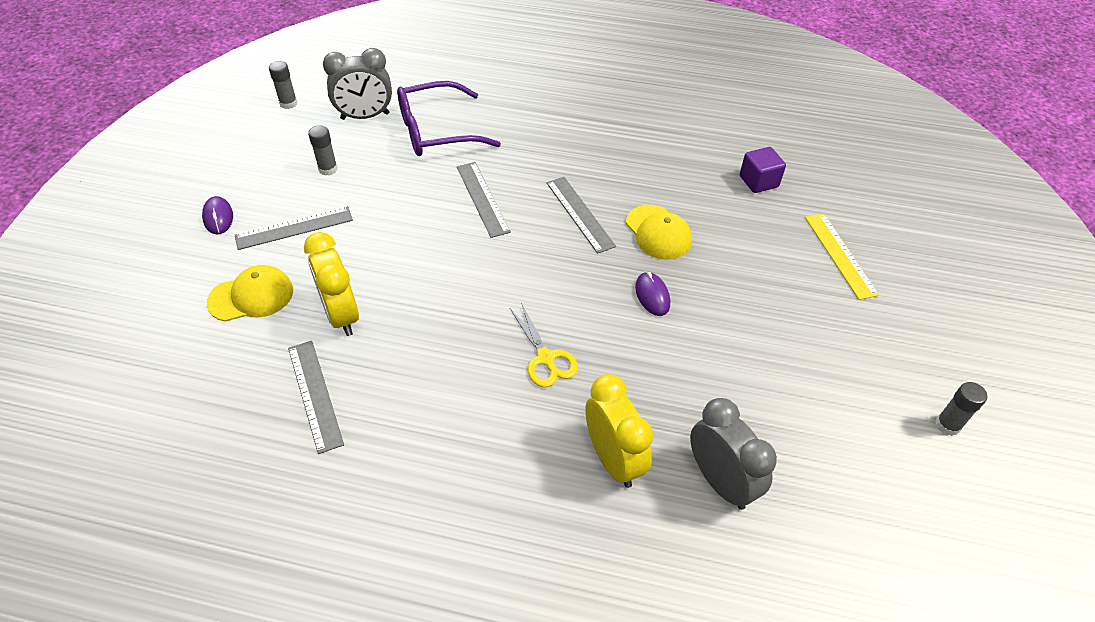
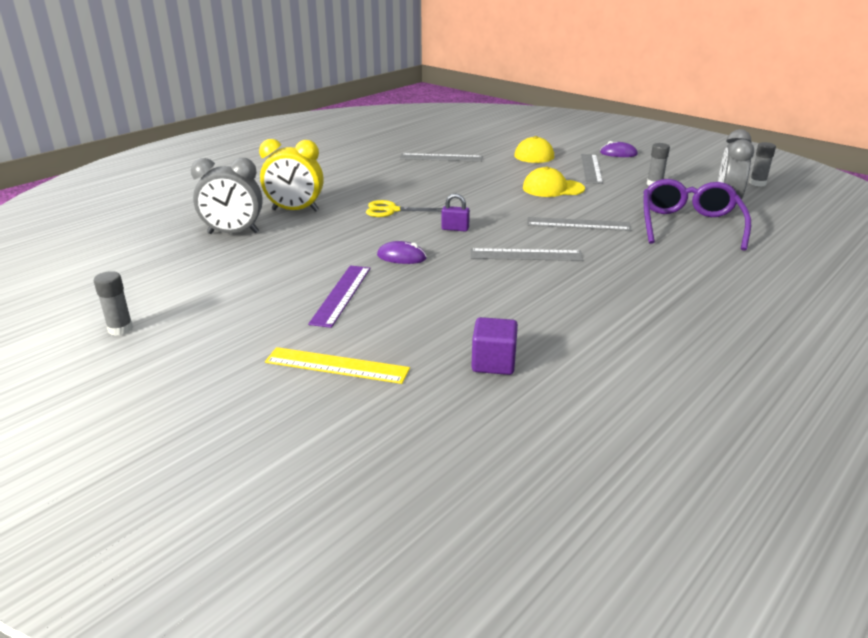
camera: 120 degrees right, 20 degrees down
yellow clock [304,232,359,336] -> none
yellow cap [626,205,692,260] -> yellow cap moved to [523,166,585,197]
none -> purple ruler [308,266,370,328]
none -> purple padlock [441,194,470,232]

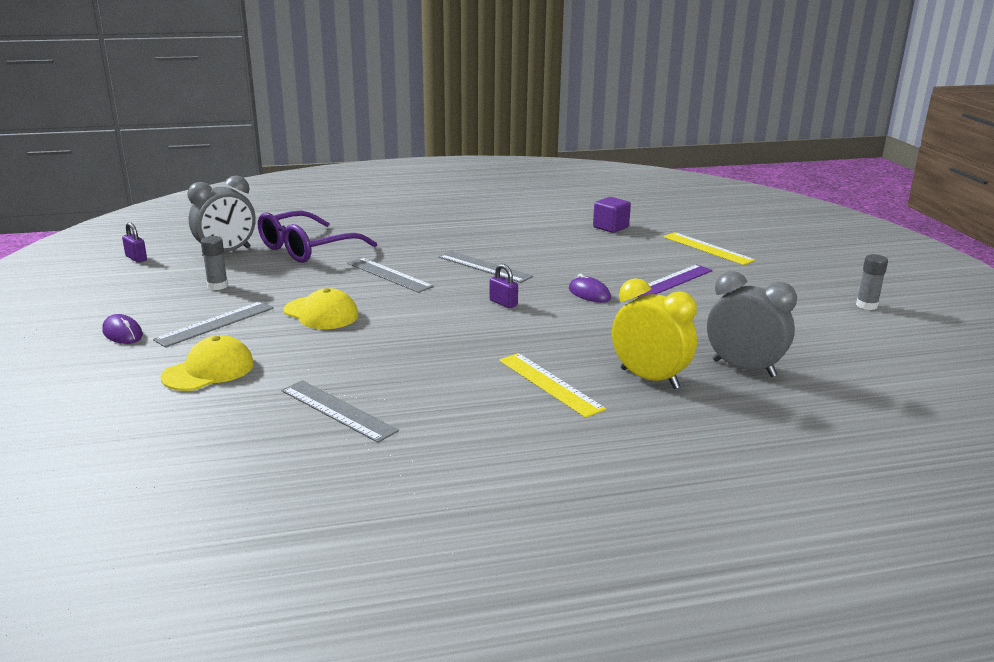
camera: 145 degrees left, 5 degrees down
yellow scissors [366,200,443,217] -> none
grey glue stick [749,142,776,186] -> purple padlock [122,222,147,262]
none -> yellow ruler [499,353,606,418]

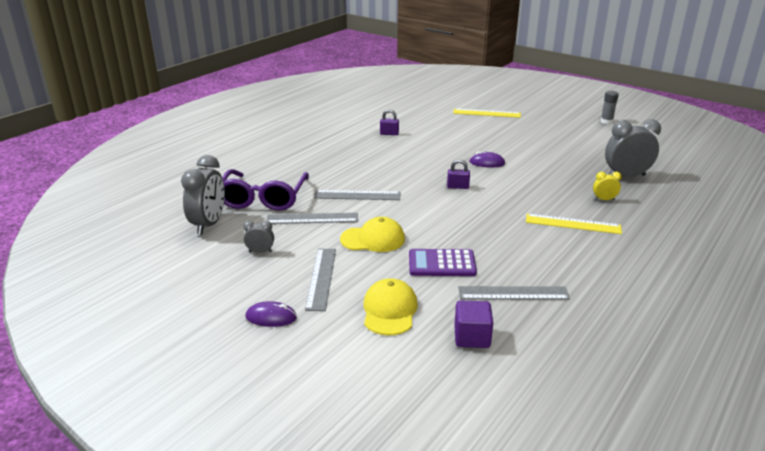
camera: 40 degrees left, 5 degrees up
purple padlock [122,222,147,262] -> purple padlock moved to [380,109,399,135]
grey glue stick [201,236,228,290] -> grey clock [243,221,274,253]
grey ruler [439,251,533,283] -> grey ruler moved to [266,213,358,224]
purple cube [593,197,631,233] -> purple cube moved to [454,300,493,348]
yellow clock [612,278,697,389] -> yellow clock [593,172,622,200], size x0.49
purple ruler [638,264,713,297] -> none
none -> purple calculator [409,249,477,276]

